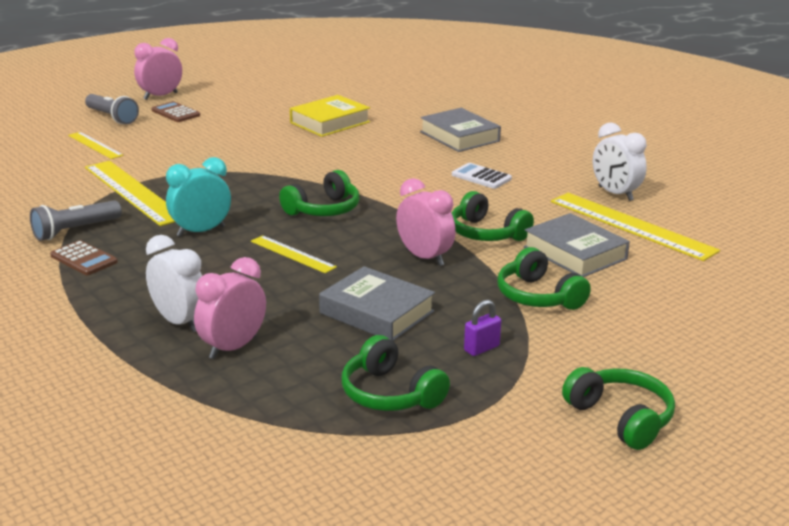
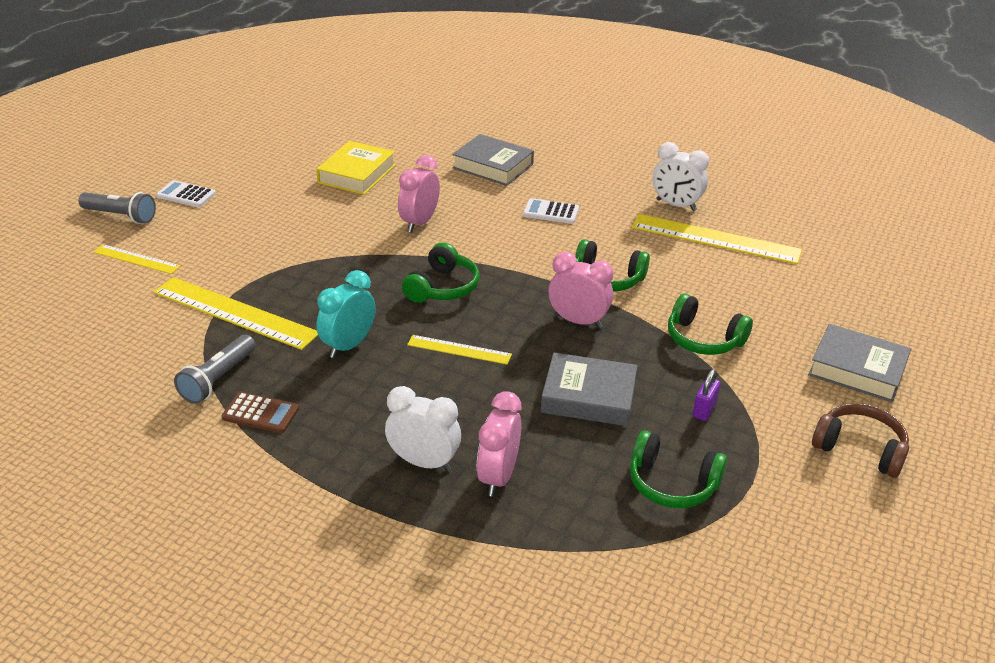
camera: 25 degrees left, 10 degrees up
pink clock [134,38,182,100] -> pink clock moved to [398,155,440,232]
brown calculator [151,101,200,122] -> white calculator [156,180,216,207]
grey book [523,213,630,277] -> grey book moved to [808,324,911,402]
green headphones [562,367,675,450] -> brown headphones [812,403,909,478]

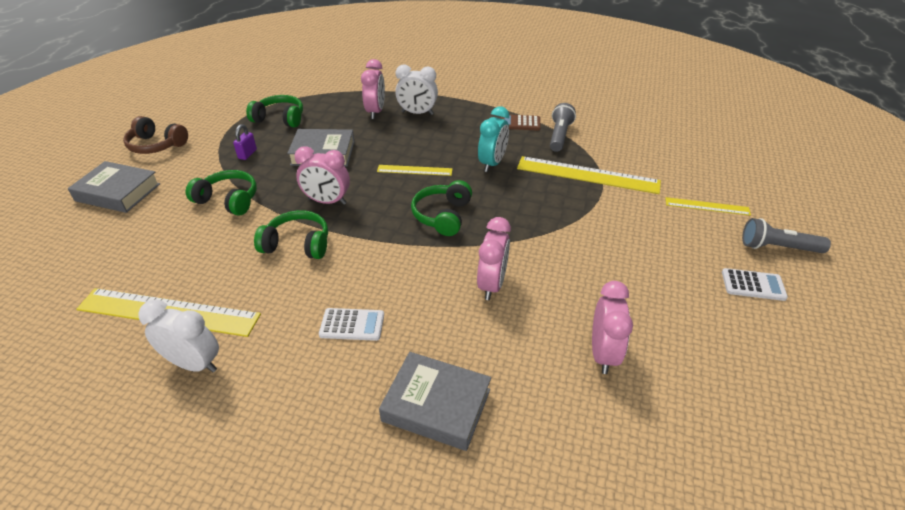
camera: 170 degrees right, 5 degrees up
yellow book [316,141,395,195] -> pink clock [592,281,633,374]

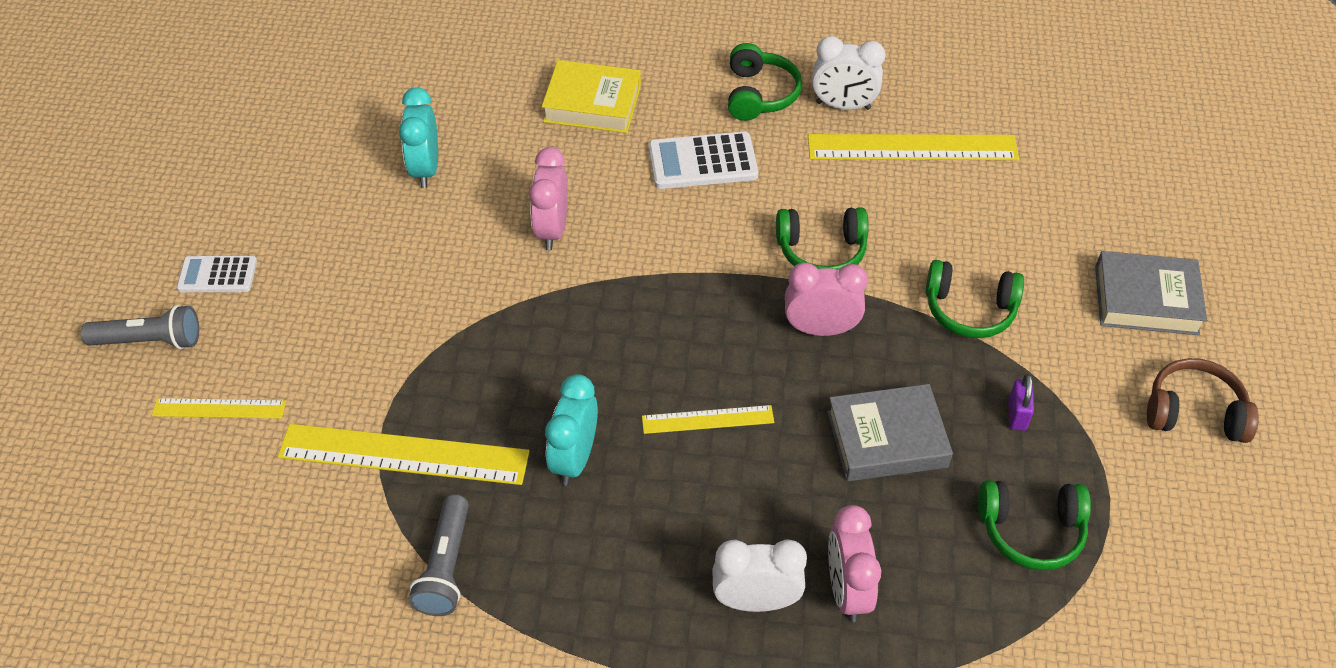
camera: 170 degrees right, 10 degrees up
white calculator [319,308,384,341] -> white calculator [649,132,758,189], size x1.53
grey book [379,352,491,451] -> yellow book [542,60,641,133]
green headphones [411,180,472,236] -> green headphones moved to [728,43,802,121]
brown calculator [501,114,541,131] -> none
pink clock [592,281,633,374] -> turquoise clock [399,88,438,188]

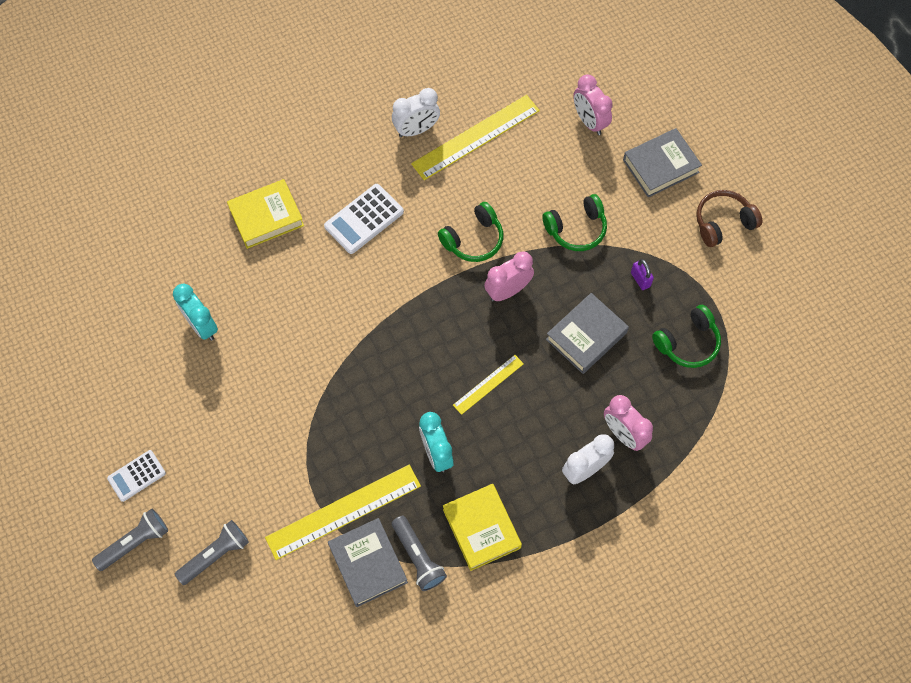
camera: 35 degrees left, 15 degrees up
yellow ruler [152,398,286,418] -> grey flashlight [175,520,249,585]
pink clock [529,147,568,250] -> pink clock moved to [573,75,613,135]
green headphones [728,43,802,121] -> none
none -> grey book [328,518,408,607]
none -> yellow book [443,484,522,571]

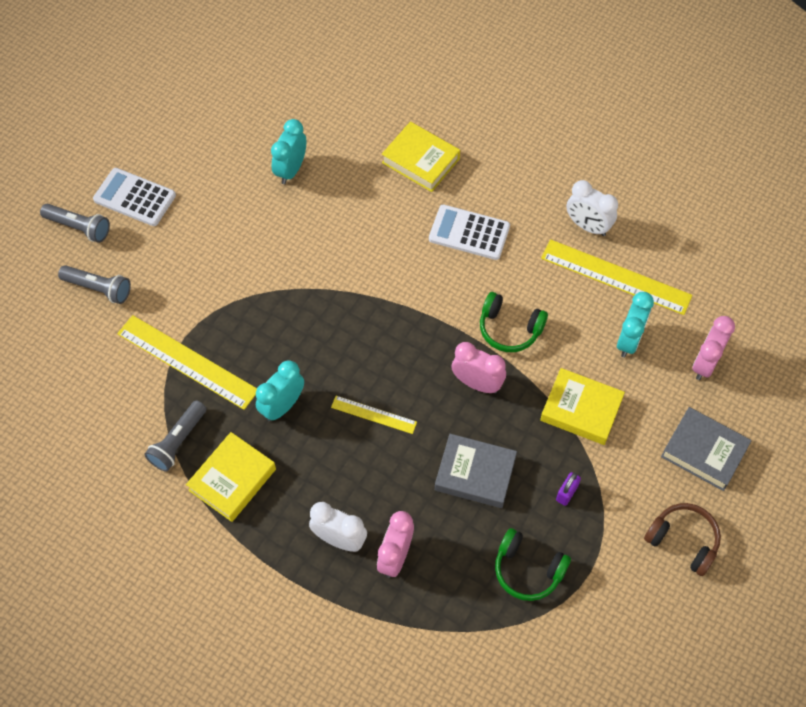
camera: 60 degrees right, 5 degrees down
white calculator [107,450,166,502] -> white calculator [93,168,176,226], size x1.53
grey book [328,518,408,607] -> none
green headphones [542,194,607,251] -> yellow book [540,368,625,445]
none -> turquoise clock [617,292,654,357]

